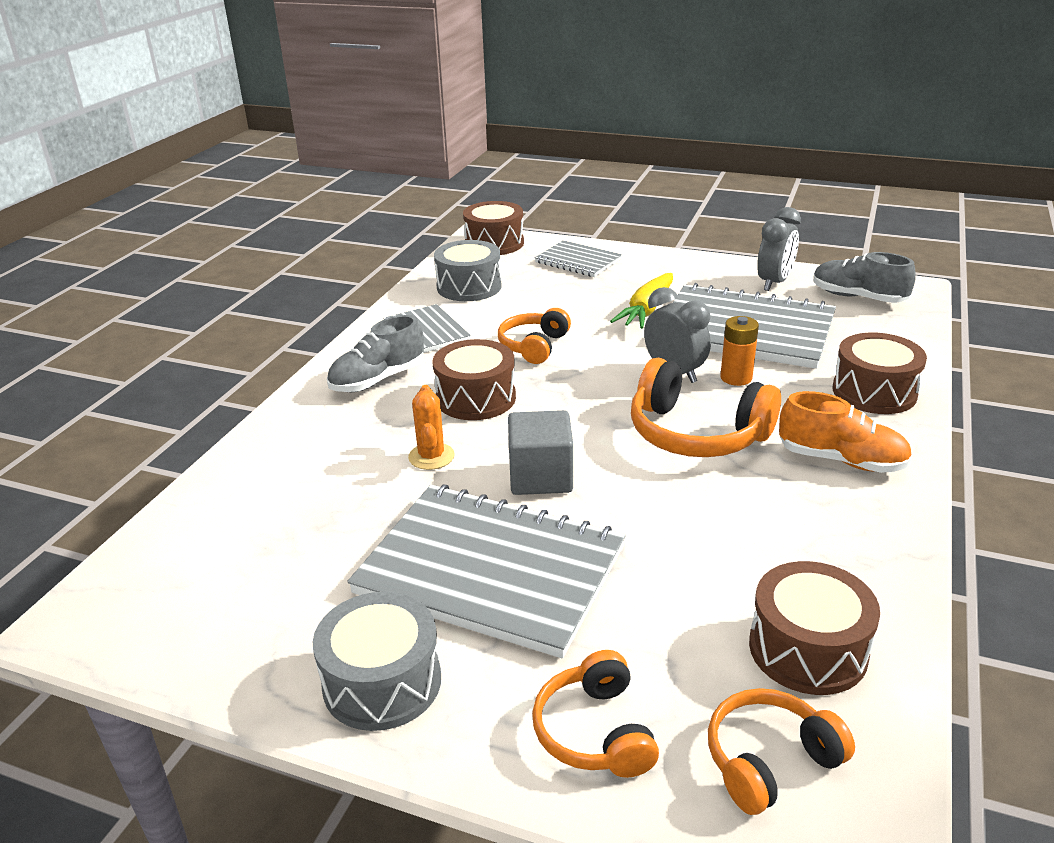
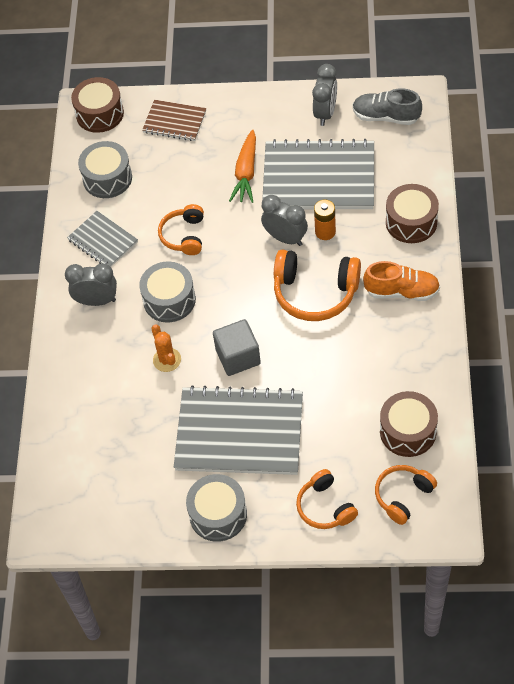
camera: 15 degrees left, 25 degrees up
grey shoe [327,315,424,392] -> grey clock [65,263,117,306]
brown drum [432,339,516,420] -> grey drum [139,261,196,322]
grey notebook [535,240,622,277] -> brown notebook [142,100,206,141]
yellow carrot [610,273,673,329] -> orange carrot [229,130,256,203]

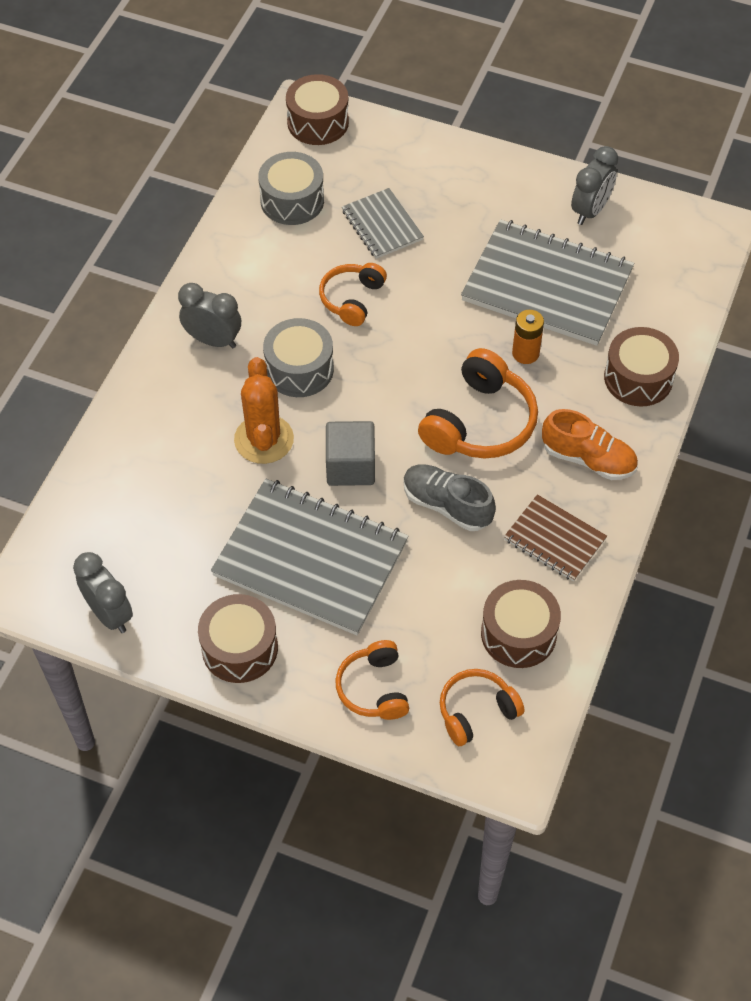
camera: 15 degrees right, 0 degrees up
grey notebook [67,211,138,267] -> grey notebook moved to [342,188,424,259]
brown notebook [142,100,206,141] -> brown notebook moved to [504,494,607,581]
orange cactus [151,324,181,372] -> orange cactus [234,357,294,464], size x1.61
grey drum [186,474,247,542] -> brown drum [198,594,278,683]
orange carrot [229,130,256,203] -> none
grey clock [261,195,308,246] -> grey clock moved to [73,552,133,633]
orange headphones [274,249,361,321] -> orange headphones turned 90 degrees counterclockwise [418,348,538,459]
grey shoe [353,88,422,125] -> grey shoe moved to [404,465,496,531]

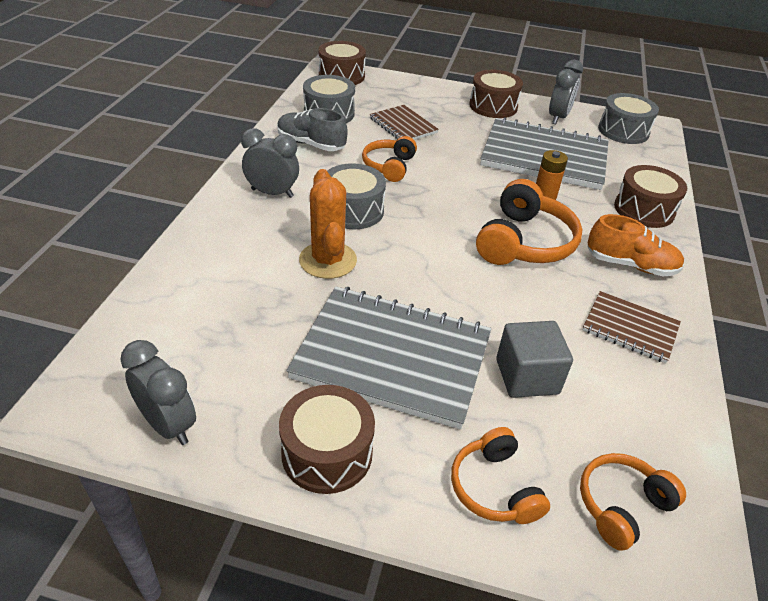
camera: 10 degrees left, 15 degrees down
grey cube [326,421,375,486] -> grey cube moved to [496,321,573,398]
grey notebook [342,188,424,259] -> brown notebook [370,105,439,140]
grey shoe [404,465,496,531] -> grey shoe moved to [277,108,348,151]
brown drum [481,580,561,668] -> brown drum moved to [469,70,523,118]
none -> grey drum [598,93,659,144]

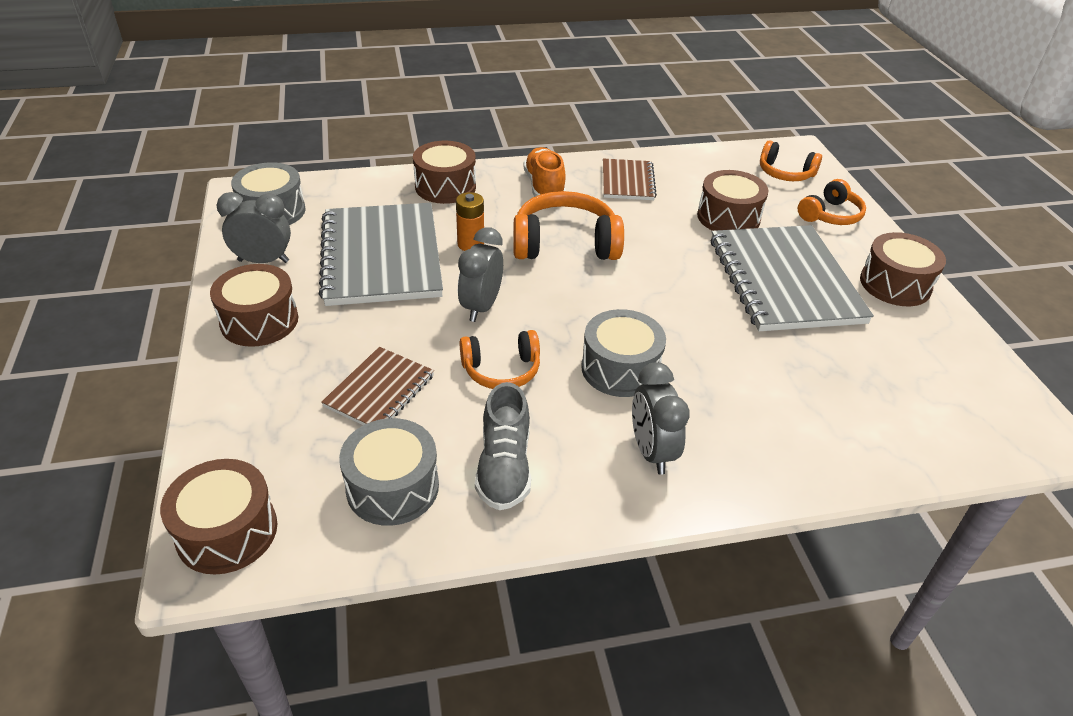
camera: 115 degrees left, 0 degrees up
grey clock [120,340,196,445] -> grey clock moved to [458,227,503,322]
orange cactus [299,169,357,279] -> none
grey cube [496,321,573,398] -> brown drum [697,170,769,231]

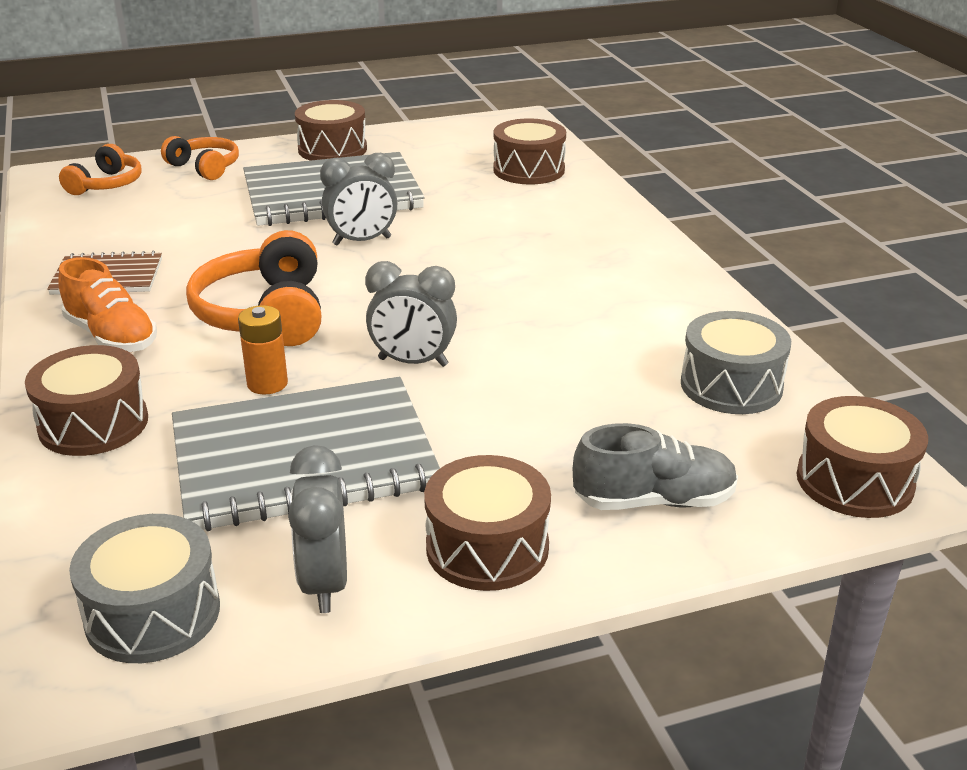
camera: 95 degrees left, 10 degrees down
brown notebook [321,347,434,425] -> none
orange headphones [460,330,540,389] -> none
grey shoe [475,382,531,510] -> grey shoe moved to [573,423,738,510]
orange shoe [523,147,566,197] -> orange shoe turned 120 degrees counterclockwise [58,257,157,352]
grey drum [581,309,666,397] -> none
grey clock [632,362,690,475] -> grey clock moved to [320,153,397,246]
brown drum [697,170,769,231] -> brown drum moved to [493,118,566,185]

